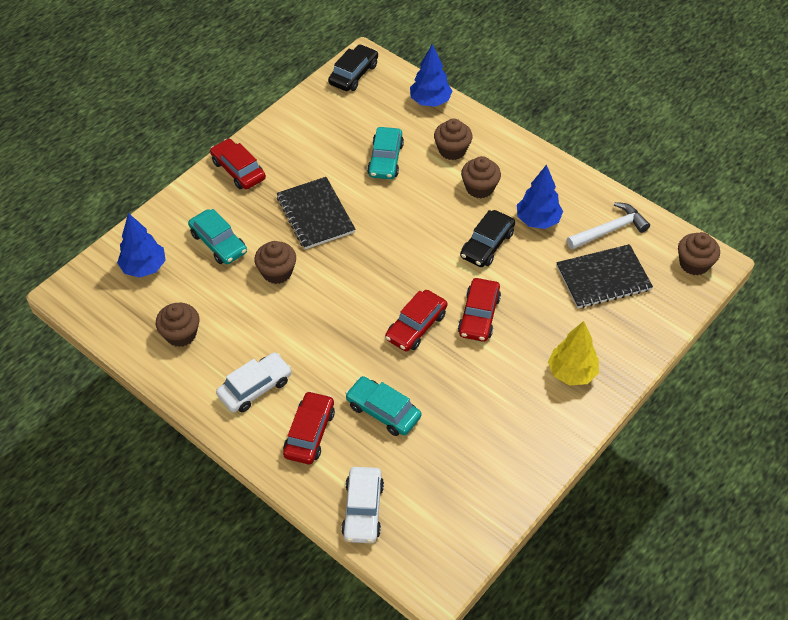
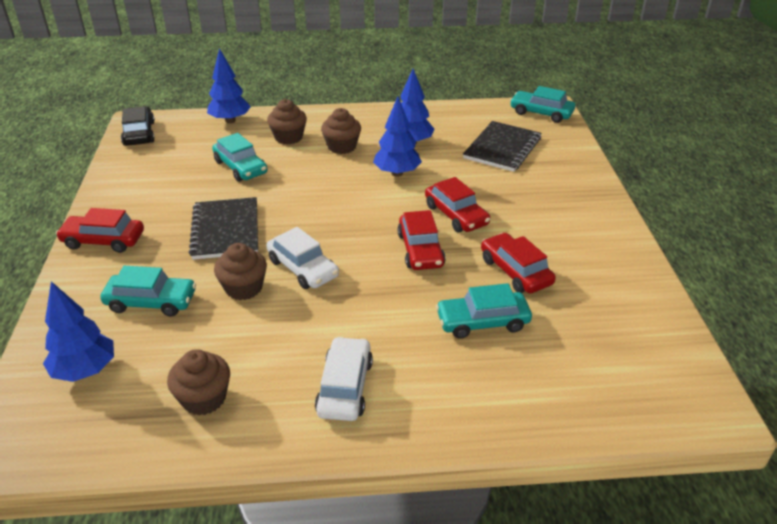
camera: 45 degrees left, 15 degrees down
black notebook [276,177,356,249] -> black notebook turned 60 degrees clockwise [189,197,258,260]
red car [283,391,335,464] -> red car moved to [481,233,556,294]
white car [341,467,384,543] -> white car moved to [266,227,339,289]
black car [460,210,515,267] -> blue tree [373,97,422,177]
yellow tree [548,321,599,386] -> none
white hammer [567,202,650,250] -> none
brown cupcake [678,232,720,276] -> turquoise car [510,86,575,123]

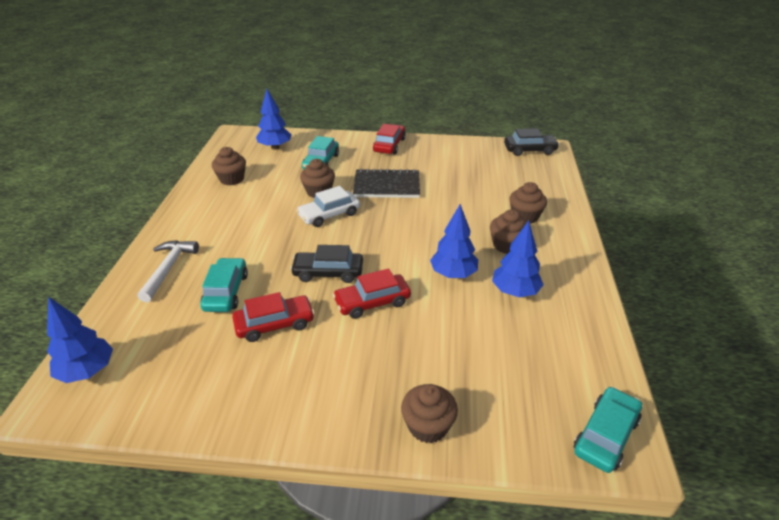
camera: 100 degrees right, 0 degrees up
blue tree [207,48,251,123] -> blue tree moved to [47,297,113,383]
turquoise car [212,133,268,182] -> none
white car [315,336,373,421] -> none
red car [398,210,446,270] -> black car [290,245,363,283]
black notebook [463,121,541,172] -> none
none -> white hammer [137,240,199,302]
none -> brown cupcake [401,384,458,443]

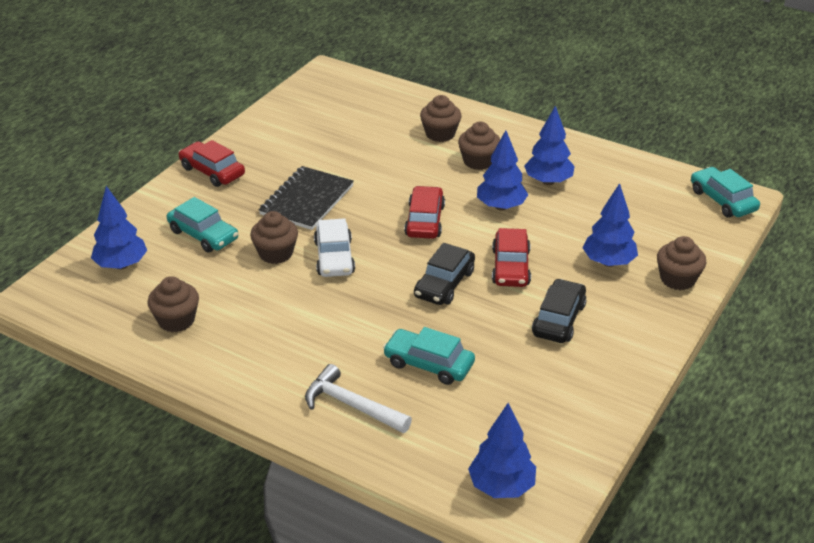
camera: 65 degrees left, 0 degrees up
red car [232,292,315,342] -> red car moved to [404,186,445,239]
black car [504,128,560,156] -> black car moved to [532,279,587,343]
none -> blue tree [583,183,638,267]

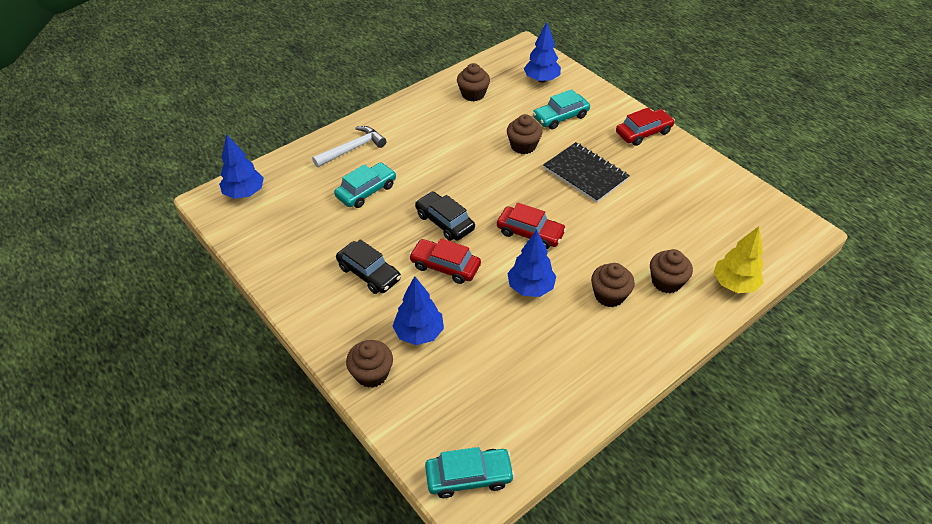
camera: 110 degrees right, 10 degrees up
white car [314,218,355,277] -> none
blue tree [524,106,575,185] -> none
none -> yellow tree [713,226,764,293]

